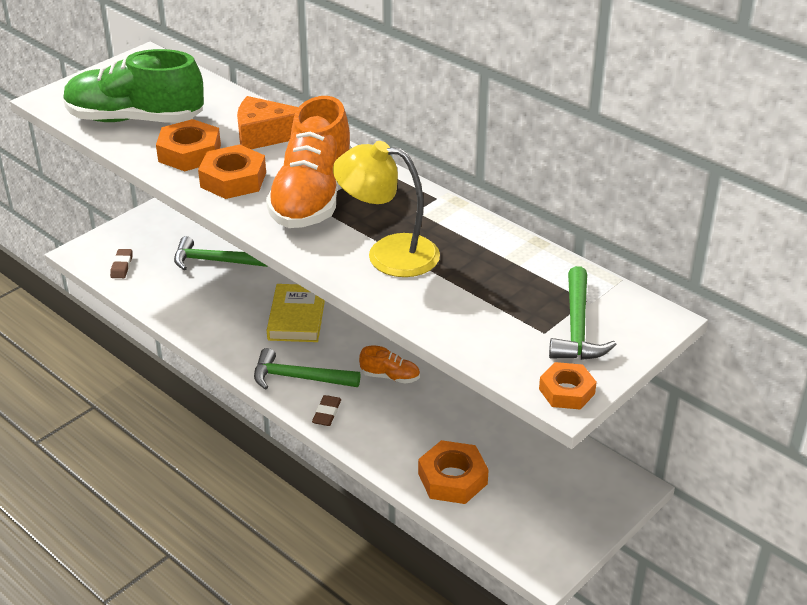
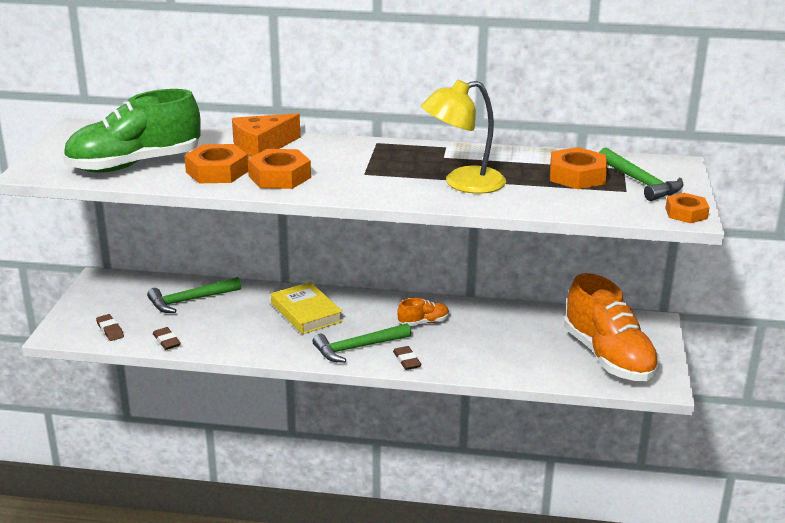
camera: 35 degrees left, 10 degrees down
orange shoe [266,96,352,228] -> orange shoe moved to [564,273,660,381]
orange nut [418,440,489,504] -> orange nut moved to [550,147,607,189]
none -> brown eraser [153,327,181,350]

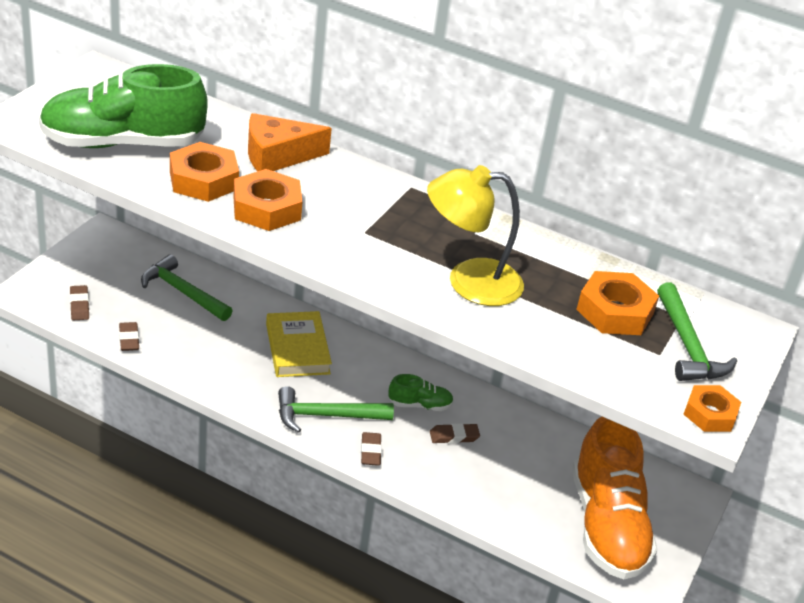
camera: 15 degrees right, 10 degrees up
green hammer [147,277,241,313] -> green hammer turned 45 degrees clockwise [141,254,233,321]
orange shoe [397,298,449,326] -> green shoe [388,374,454,411]
none -> brown eraser [430,423,480,444]

